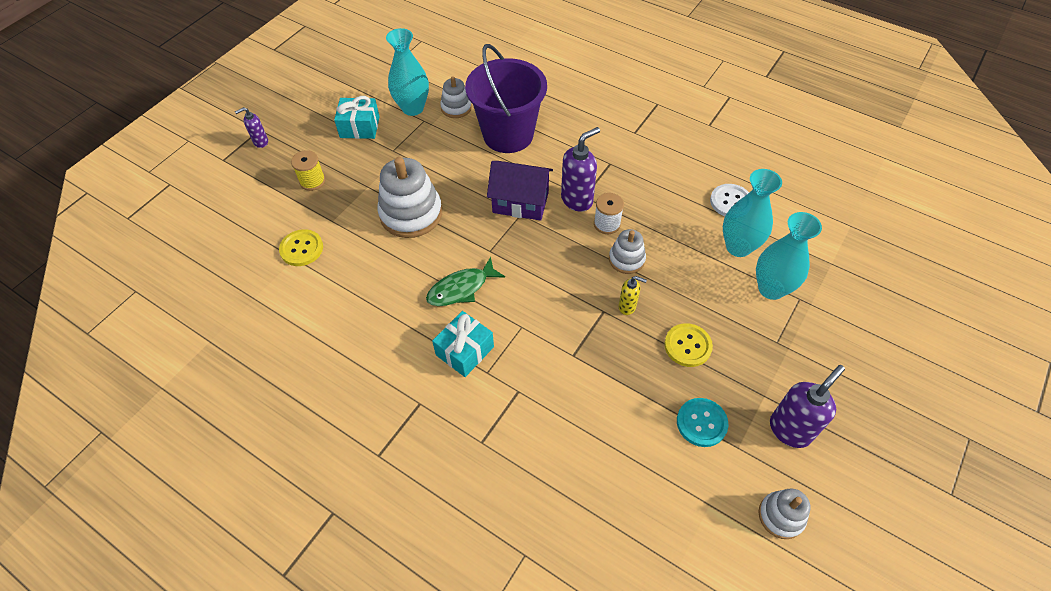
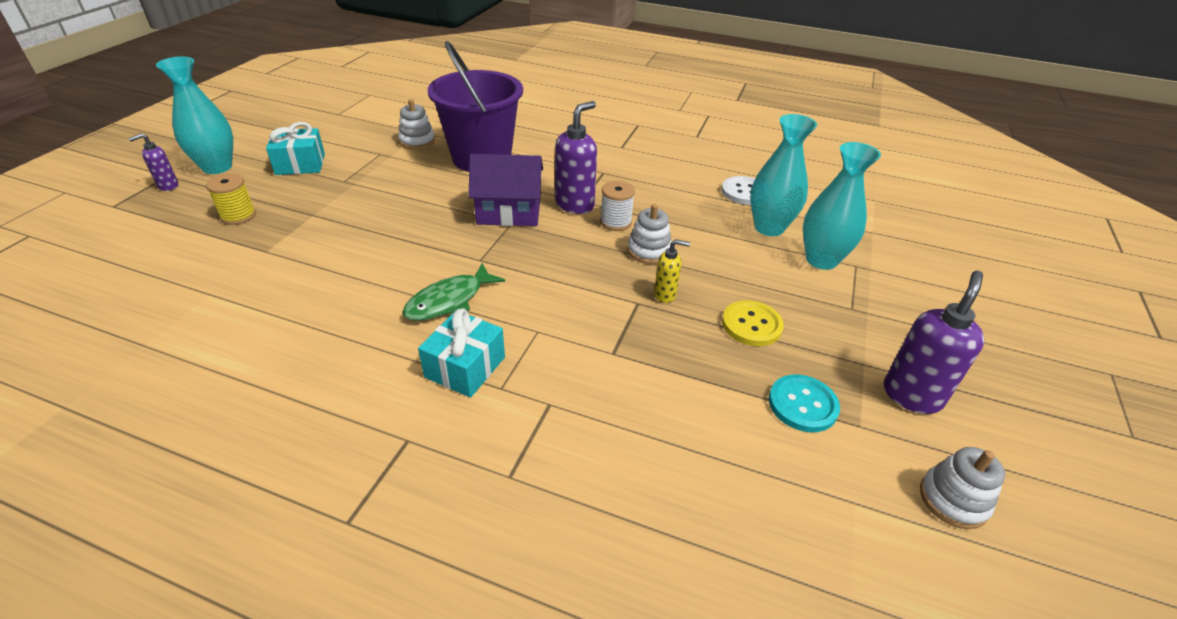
camera: 15 degrees left, 15 degrees down
yellow button [279,229,323,266] -> none
white stacking toy [378,157,442,238] -> none
turquoise vase [386,28,429,116] -> turquoise vase moved to [156,57,233,174]

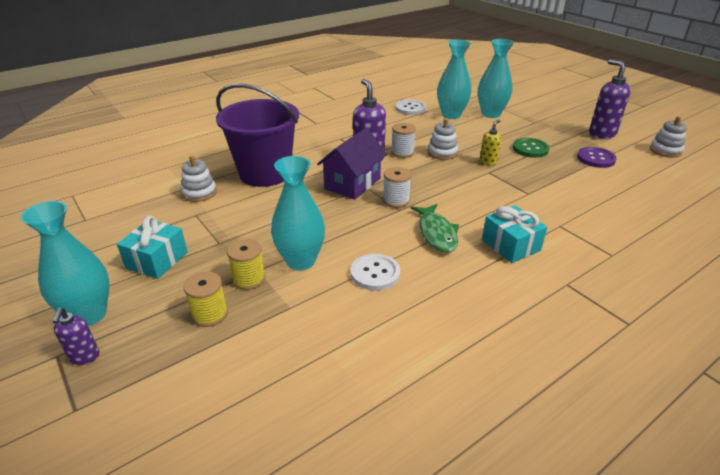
camera: 55 degrees left, 5 degrees down
yellow button [722,300,784,346] -> green button [513,138,550,158]
turquoise button [769,374,840,432] -> purple button [577,147,617,168]
none -> yellow spool [227,239,265,290]
none -> turquoise vase [271,156,325,271]
none -> white button [351,254,400,291]
none -> white spool [383,167,411,208]

